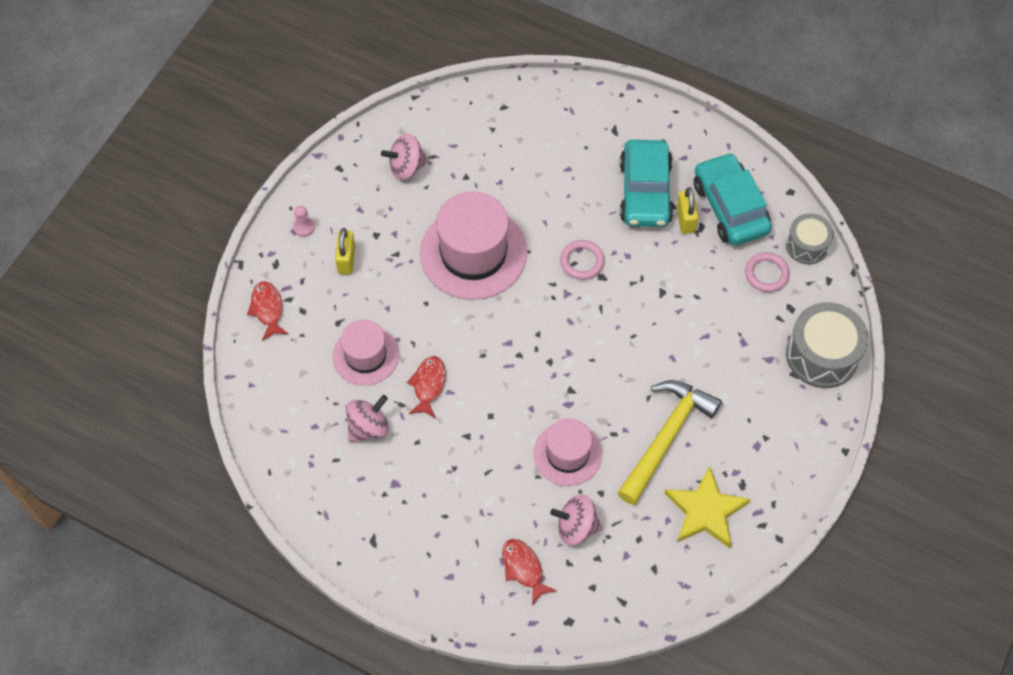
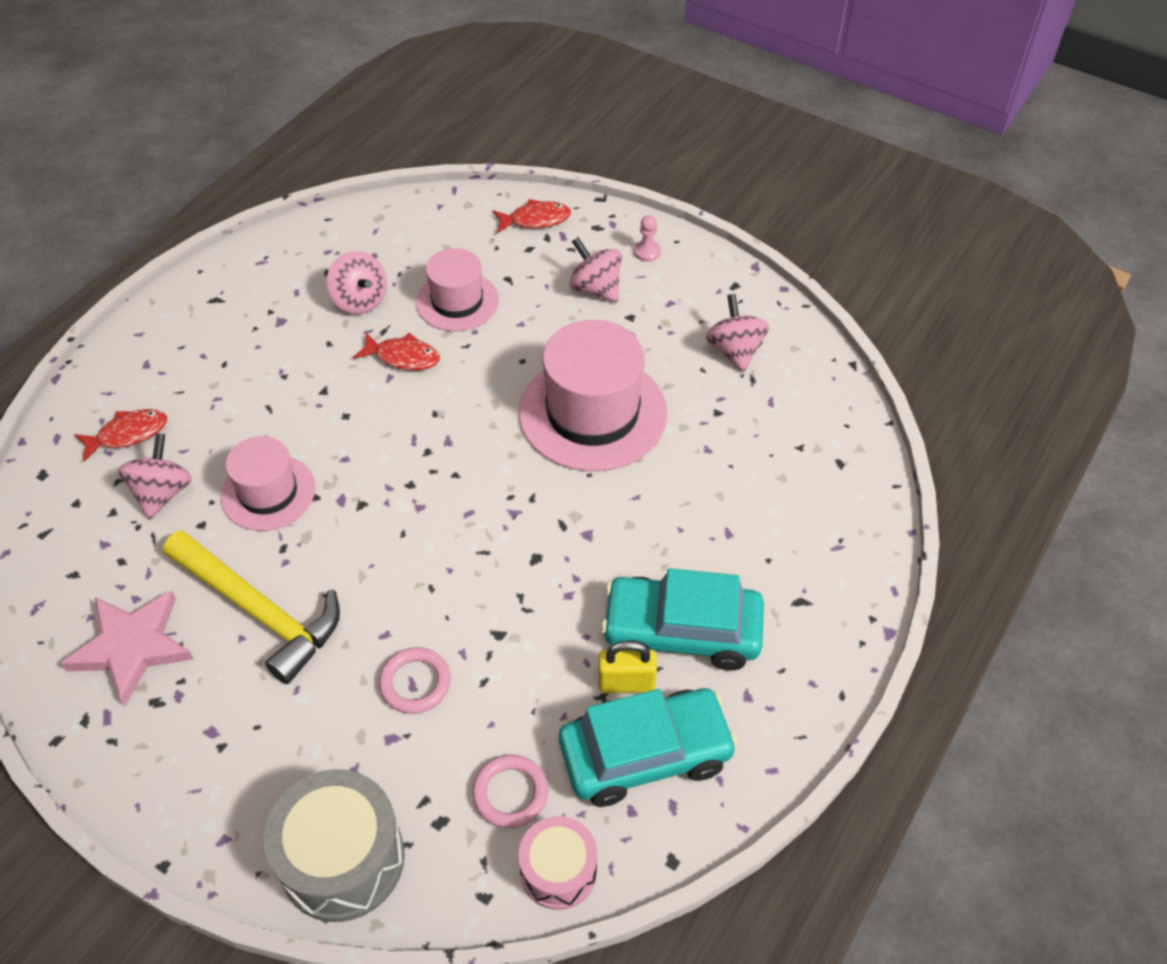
camera: 95 degrees right, 10 degrees down
yellow padlock [335,228,355,274] -> pink spinning top [569,237,622,302]
pink ring [560,240,605,280] -> pink ring moved to [379,647,451,714]
yellow star [664,466,750,548] -> pink star [61,590,193,706]
grey drum [786,213,834,264] -> pink drum [518,816,597,910]

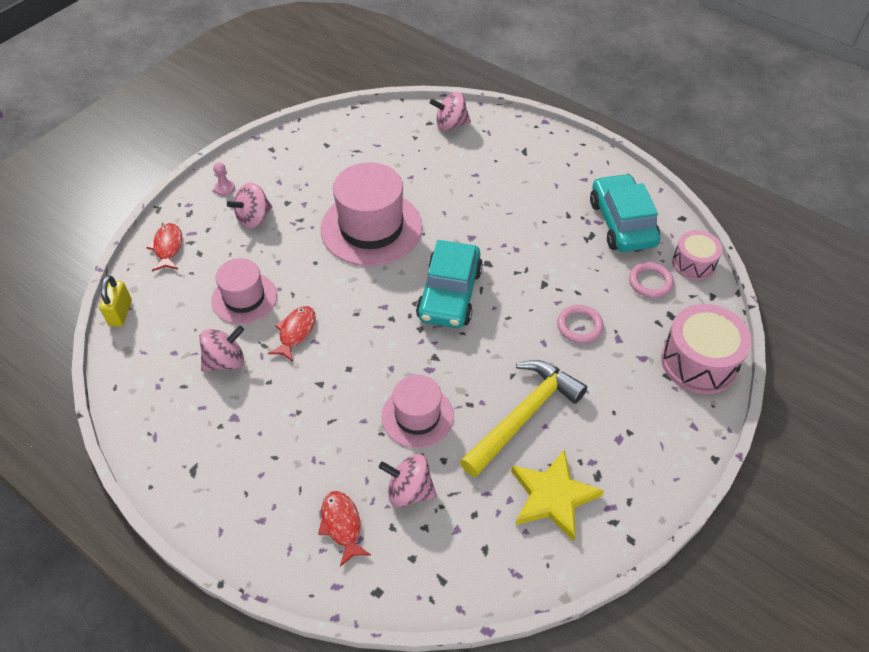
camera: 85 degrees left, 0 degrees up
pink star [61,590,193,706] -> yellow star [511,449,604,541]
grey drum [264,769,405,922] -> pink drum [661,304,752,394]
yellow padlock [598,641,657,693] -> yellow padlock moved to [99,275,132,327]
turquoise car [601,568,764,671] -> turquoise car moved to [416,240,483,328]
pink spinning top [706,294,769,372] -> pink spinning top moved to [430,92,471,131]

